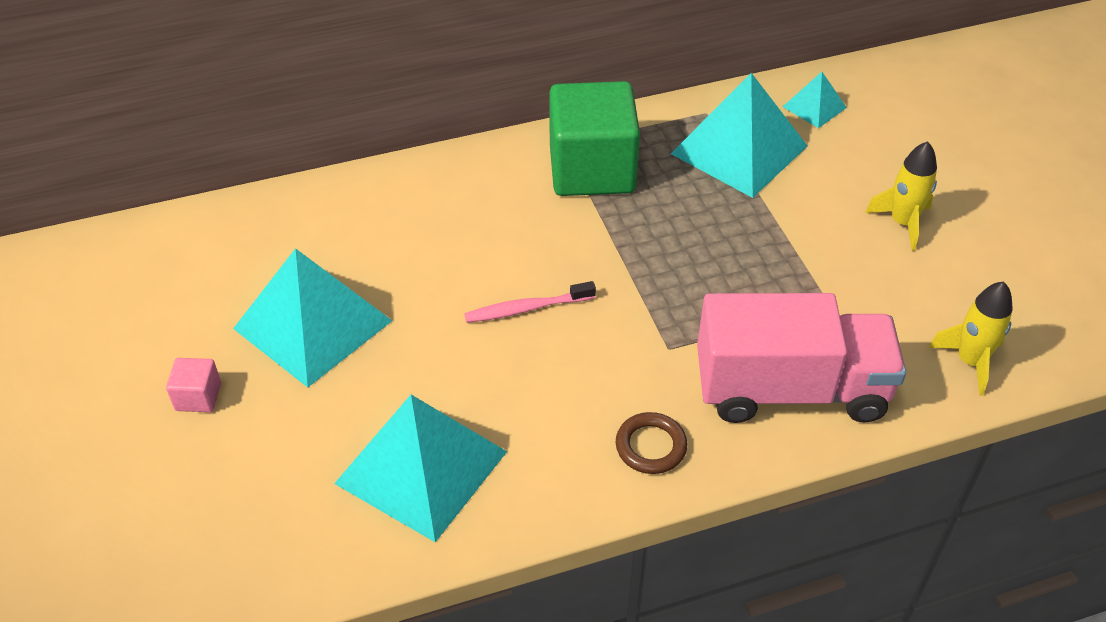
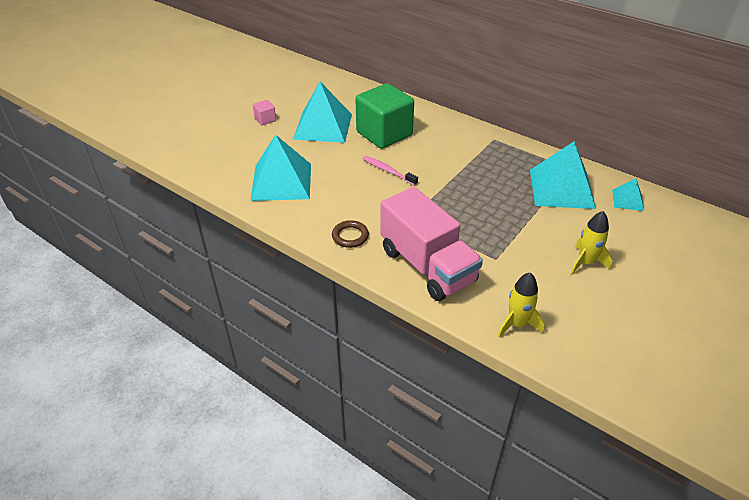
camera: 55 degrees right, 5 degrees down
green cube [550,81,640,196] -> green cube moved to [356,83,414,149]

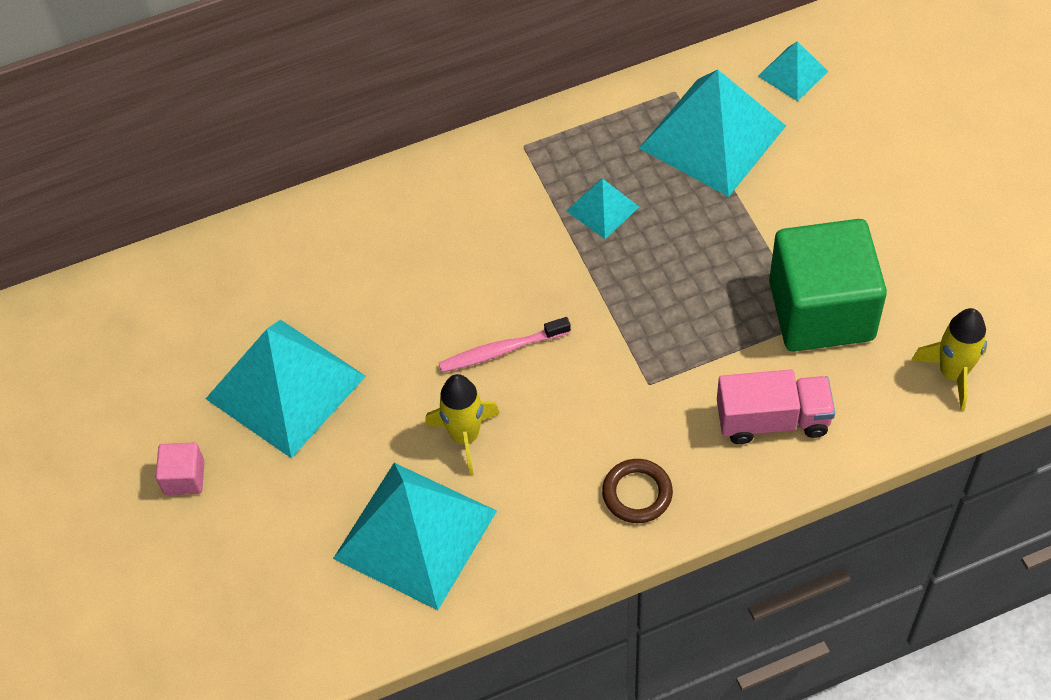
camera: 55 degrees left, 15 degrees up
green cube [356,83,414,149] -> green cube moved to [769,219,887,352]
pink truck [380,187,483,301] -> pink truck [717,369,835,444], size x0.59
yellow rocket [570,211,613,275] -> yellow rocket moved to [425,374,500,475]
none -> turquoise pyramid [566,178,639,239]

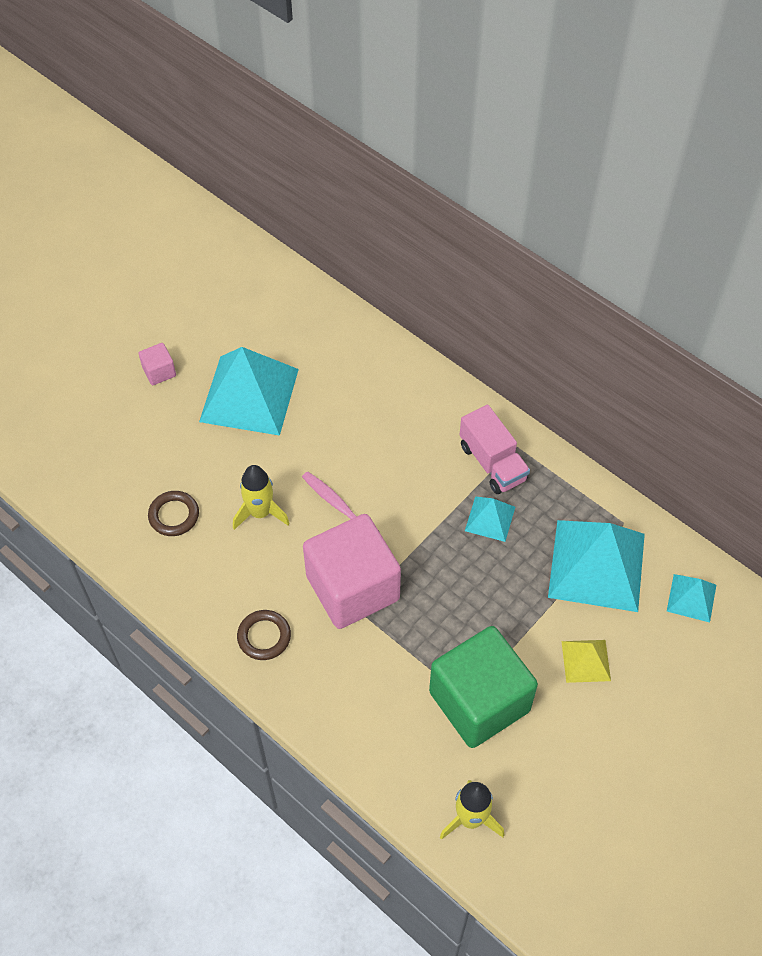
camera: 60 degrees right, 0 degrees up
turquoise pyramid [333,463,497,610] -> brown ring [148,491,199,536]
pink truck [717,369,835,444] -> pink truck moved to [460,405,530,494]
none -> pink cube [303,514,401,629]
none -> yellow pyramid [561,640,611,683]

